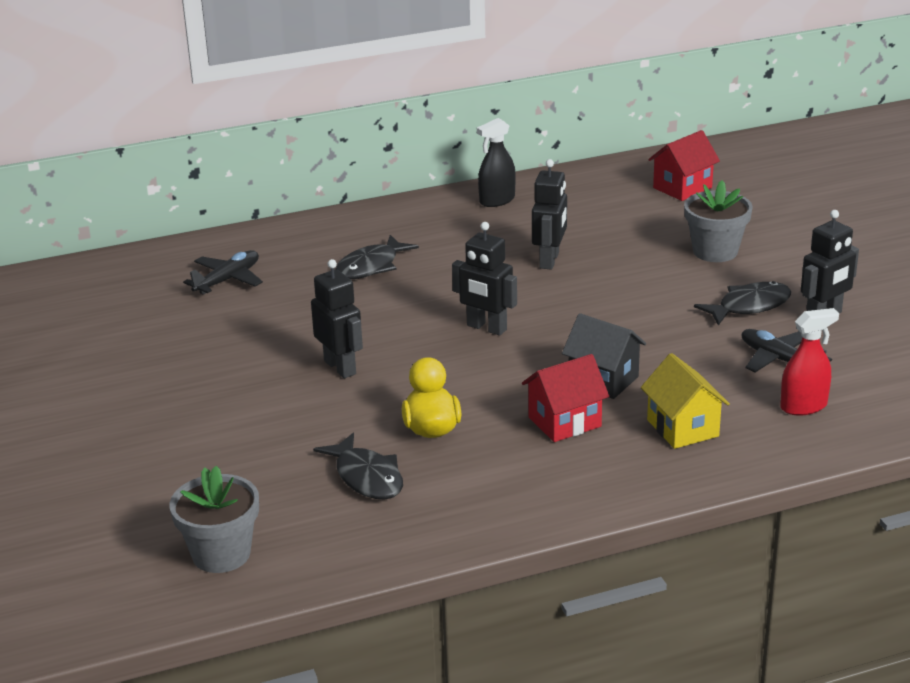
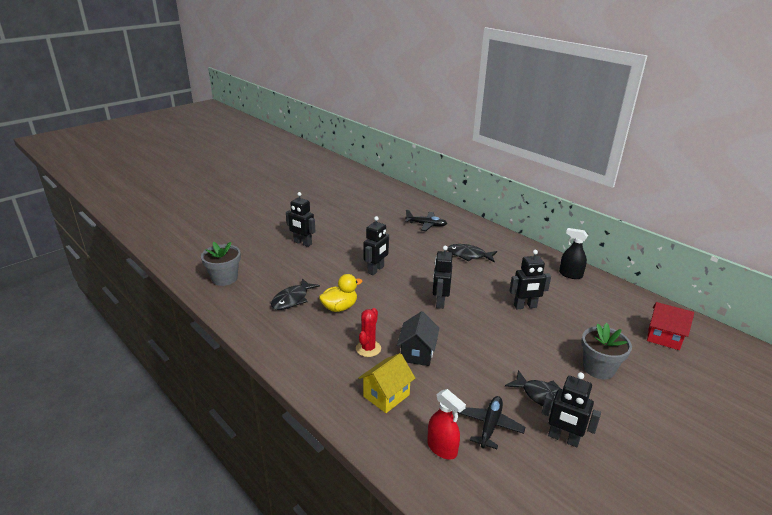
camera: 65 degrees right, 0 degrees up
red house [522,354,609,442] -> red cactus [356,308,381,357]
none -> black robot [286,192,316,247]

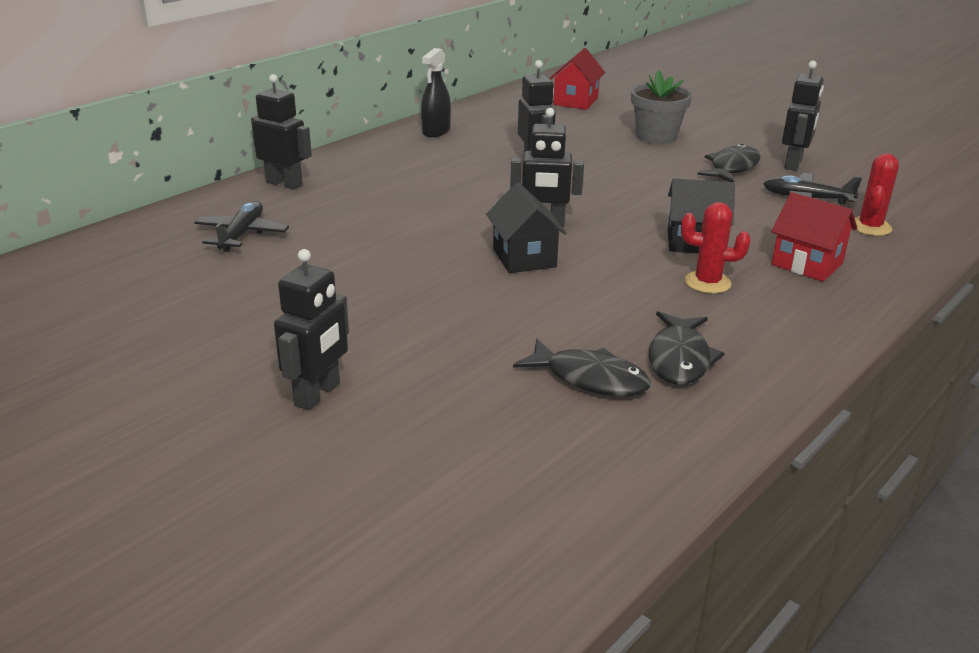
camera: 95 degrees left, 0 degrees up
grey flower pot [201,241,241,286] -> none
yellow duck [319,274,363,312] -> none
yellow house [359,353,415,413] -> red house [771,192,857,282]
black robot [363,216,389,275] -> black robot moved to [251,74,312,190]
red spray bottle [427,389,466,460] -> red cactus [853,153,899,236]
black fish [447,244,497,263] -> black fish moved to [649,311,725,385]
none -> black house [486,182,567,273]

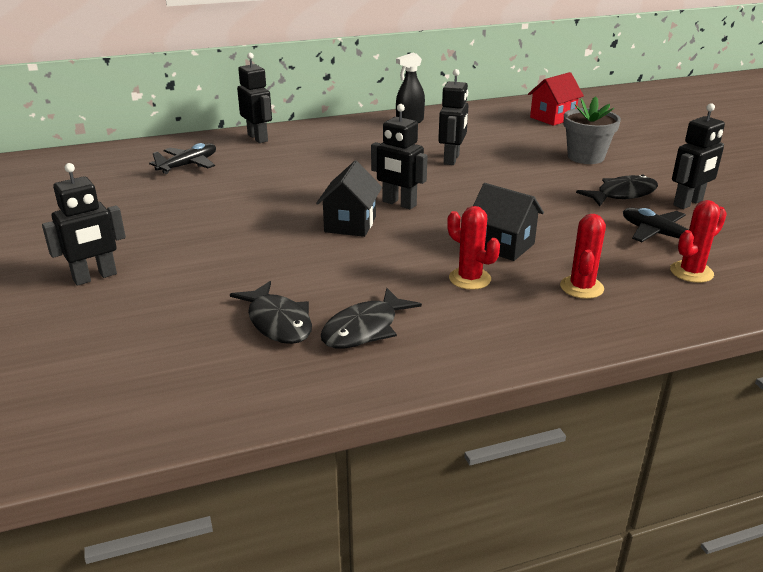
camera: 30 degrees right, 0 degrees up
red house [771,192,857,282] -> red cactus [560,214,606,299]

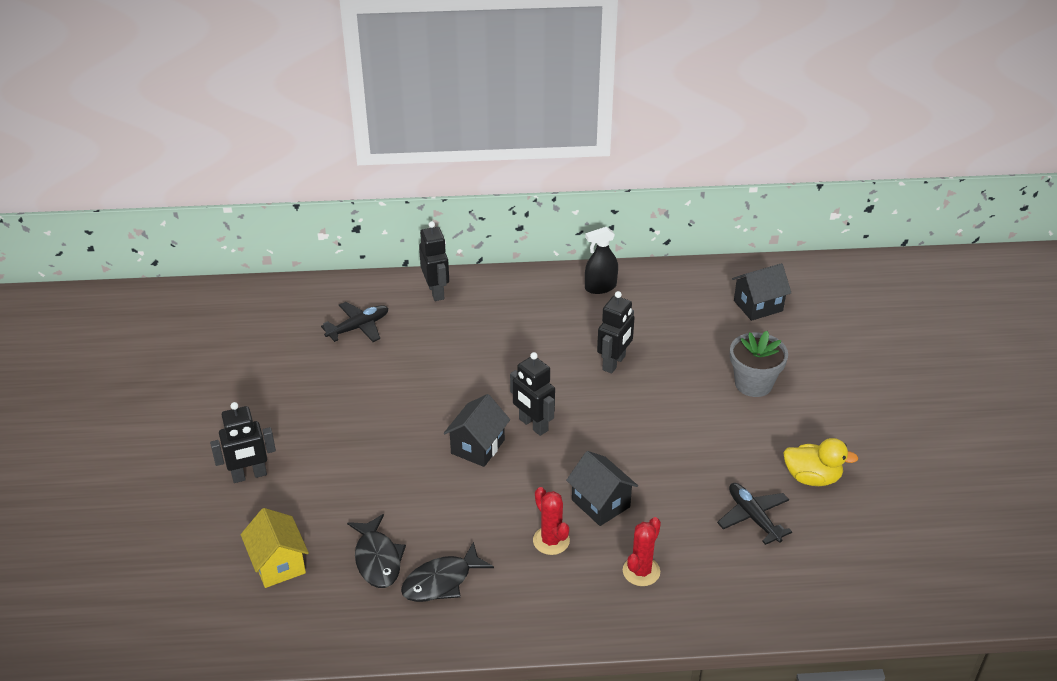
camera: 15 degrees right, 10 degrees up
red house [528,72,584,126] -> black house [732,263,791,321]
black fish [576,175,658,206] -> none
red cactus [670,200,727,283] -> none
black robot [672,103,725,209] -> yellow duck [783,438,859,486]
none -> yellow house [241,508,309,588]

